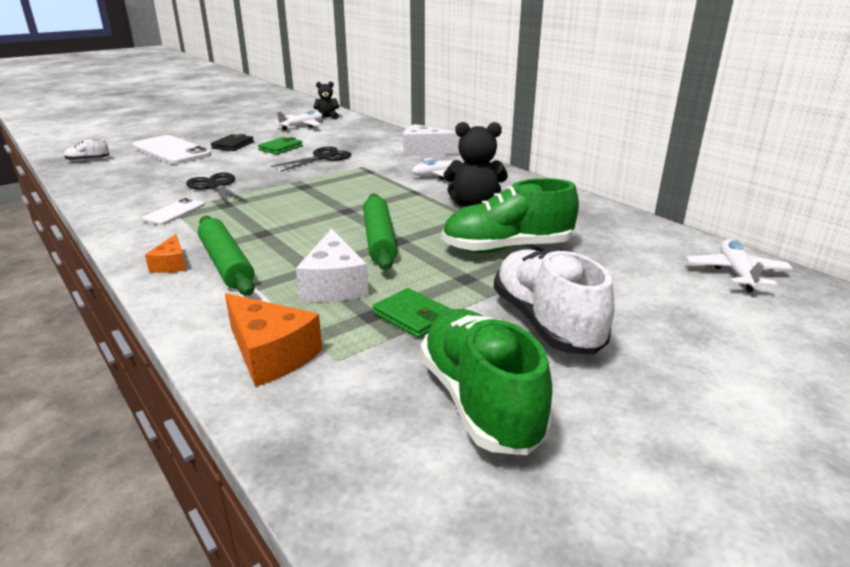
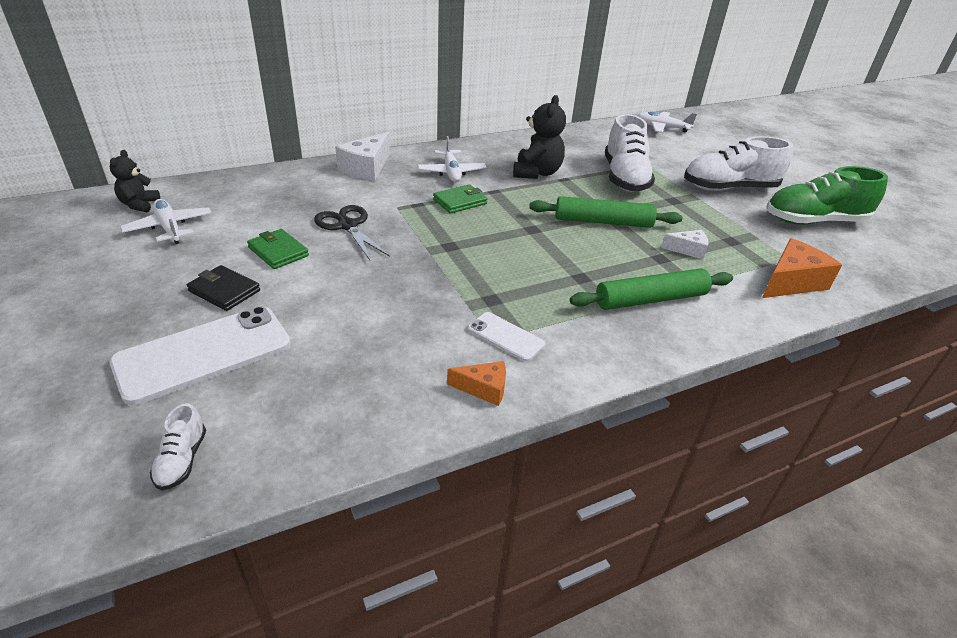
camera: 80 degrees left, 10 degrees up
orange cheese [145,234,186,273] -> orange cheese moved to [447,361,506,406]
black scissors [186,172,248,204] -> none
white cheese [296,229,369,302] -> white cheese [661,230,708,259], size x0.57
green wallet [373,288,451,338] -> green wallet moved to [433,184,488,214]
green shoe [442,178,579,253] -> white shoe [605,114,655,192]

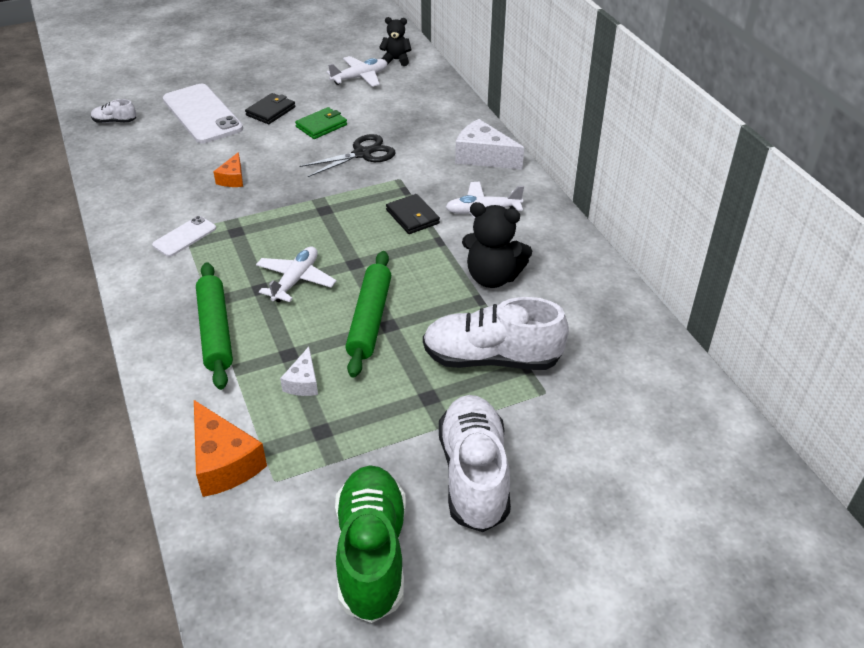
camera: 95 degrees right, 5 degrees up
green wallet [433,184,488,214] -> black wallet [386,194,440,234]
orange cheese [447,361,506,406] -> orange cheese moved to [213,152,243,187]
white plane [638,111,697,133] -> white plane moved to [256,246,336,302]

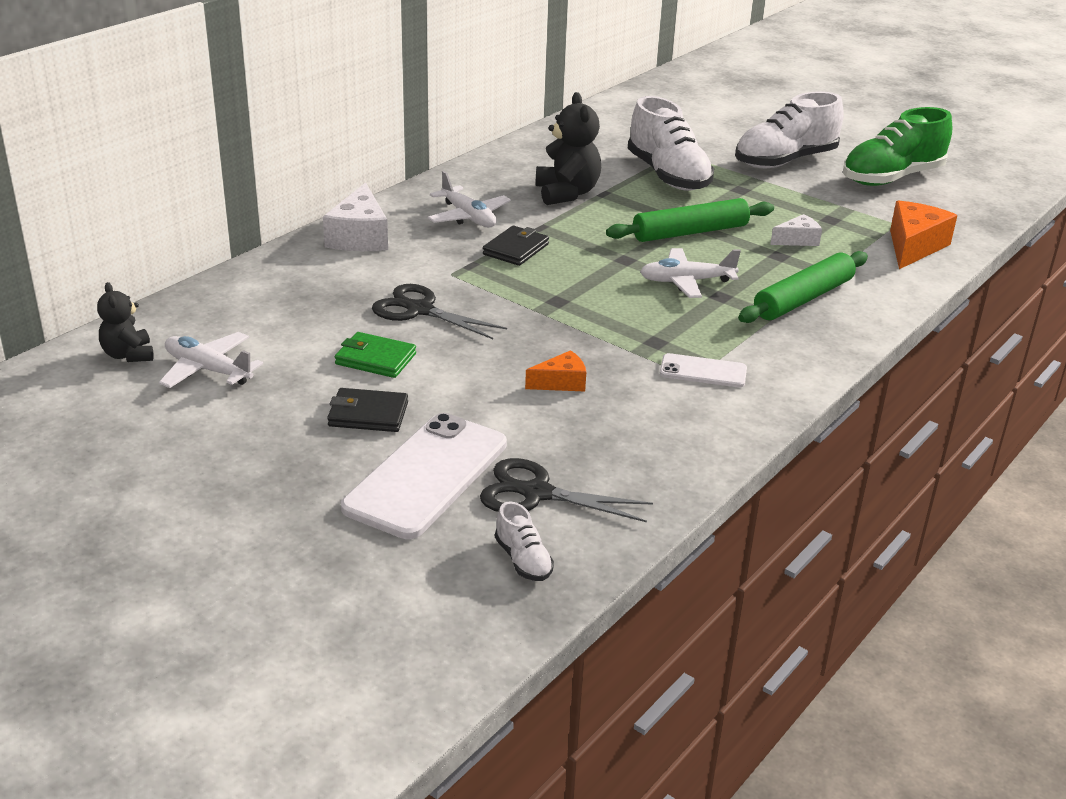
camera: 120 degrees left, 10 degrees down
none -> black scissors [480,458,653,522]

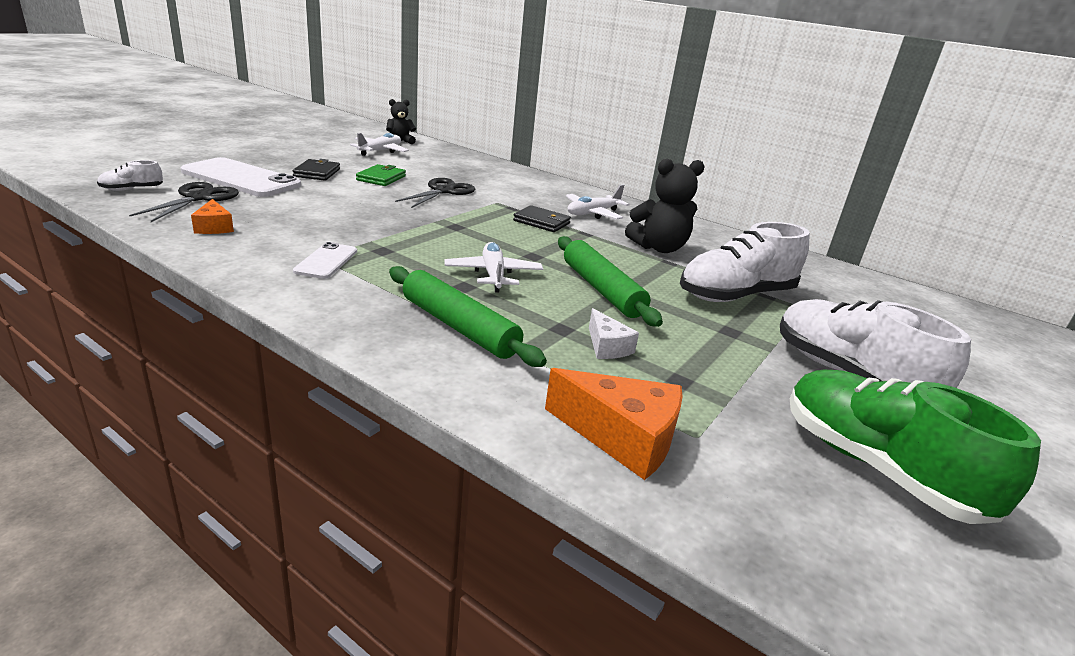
camera: 85 degrees right, 5 degrees down
white cheese [323,182,388,251] -> none
orange cheese [525,350,586,392] -> orange cheese moved to [191,199,234,234]

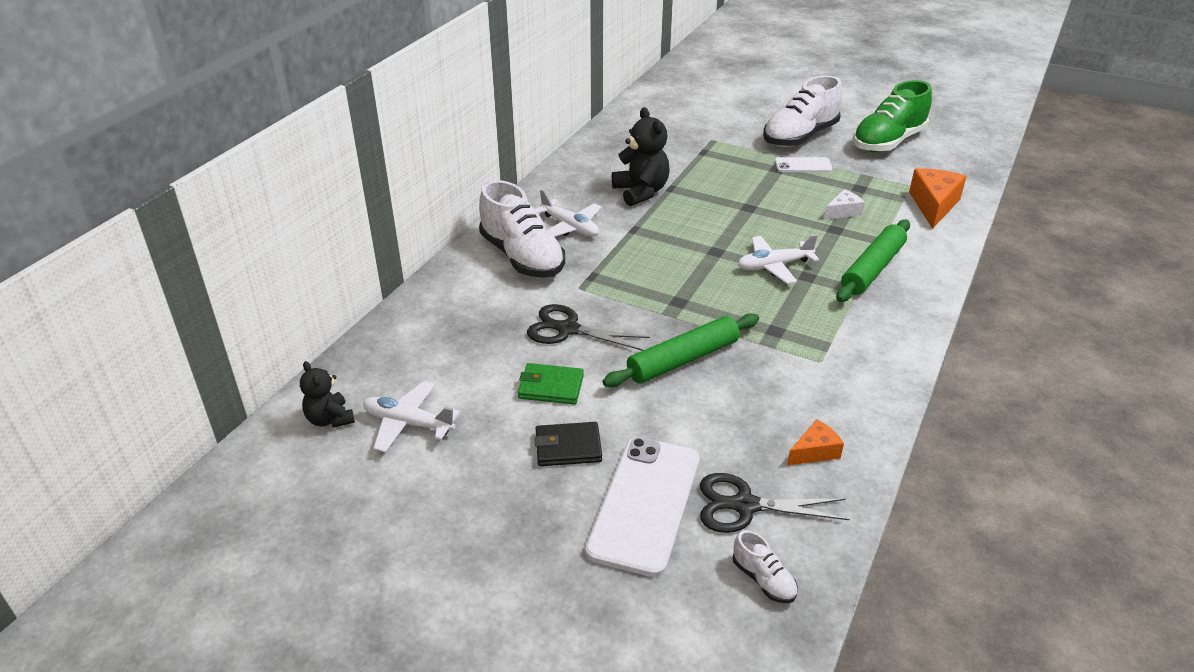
camera: 95 degrees left, 10 degrees up
white phone [293,242,357,279] -> white phone moved to [775,157,833,172]
black wallet [513,205,571,232] -> none
green rolling pin [558,236,663,327] -> green rolling pin moved to [603,313,759,387]
white shoe [680,222,810,302] -> white shoe moved to [479,180,565,278]

